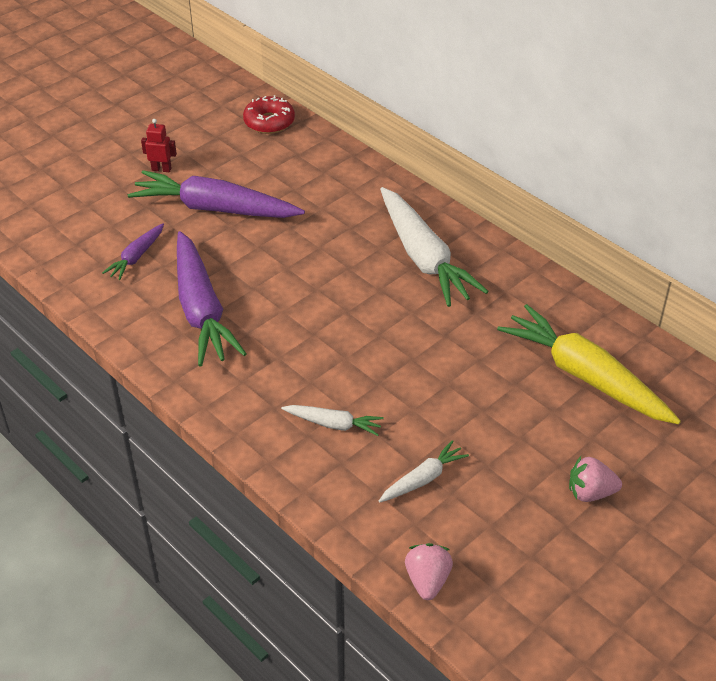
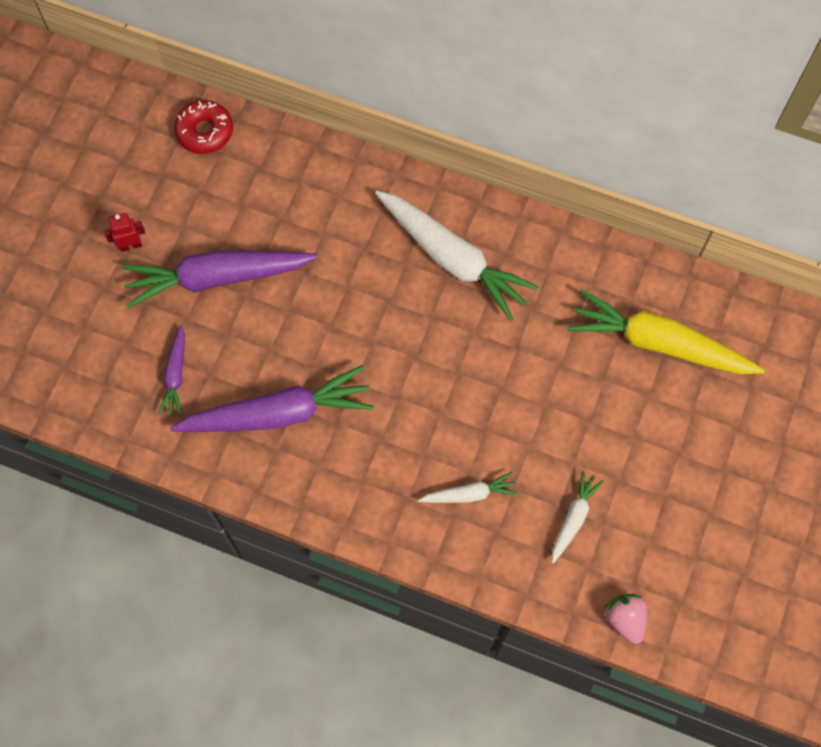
camera: 25 degrees left, 25 degrees up
purple carrot [177,231,247,366] -> purple carrot turned 60 degrees counterclockwise [170,365,374,432]
pink strawberry [569,456,622,502] -> none

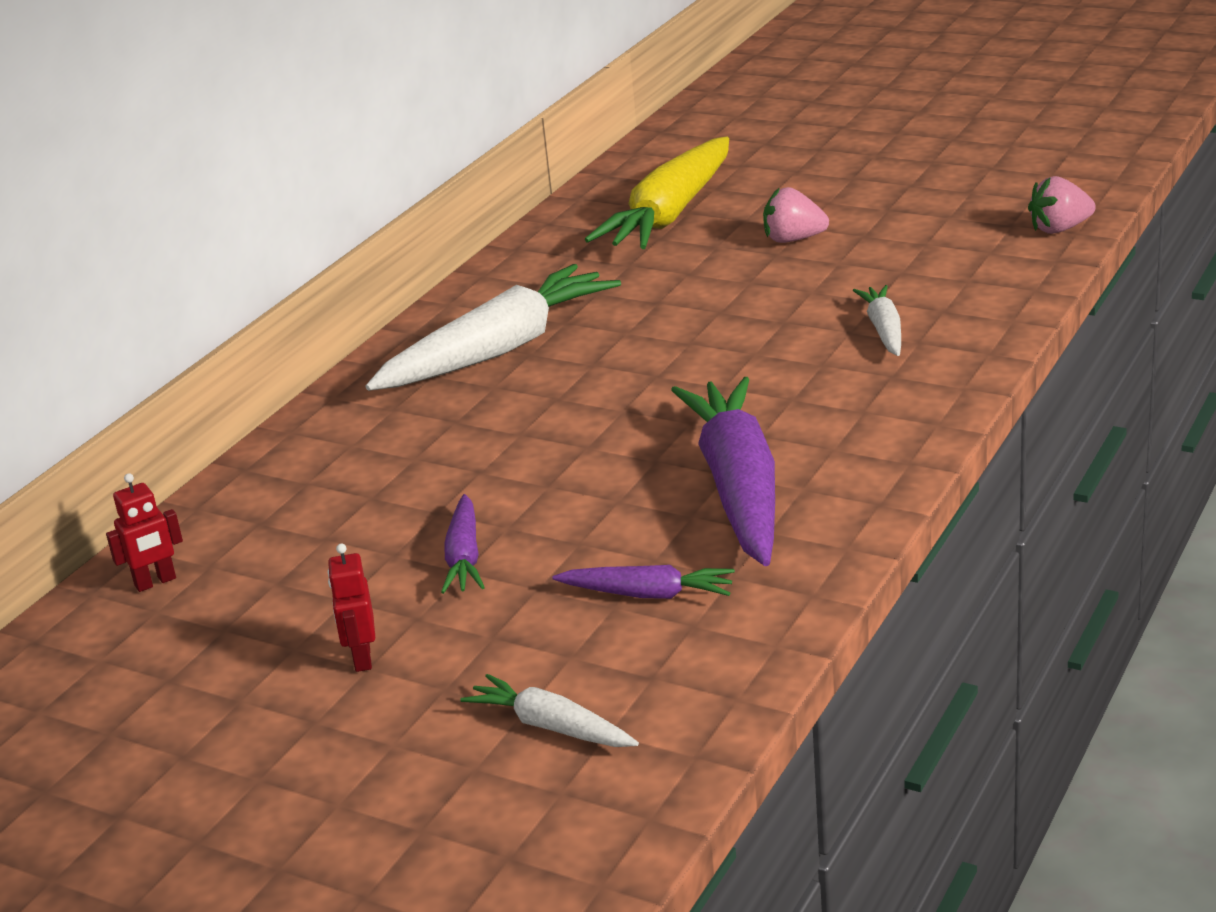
camera: 80 degrees left, 40 degrees down
purple carrot [122,251,317,308] -> purple carrot [441,494,485,594], size x0.48
red donut [174,100,233,154] -> red robot [106,473,183,592]
white carrot [552,471,604,564] -> white carrot moved to [460,674,639,747]
none -> pink strawberry [763,187,829,243]

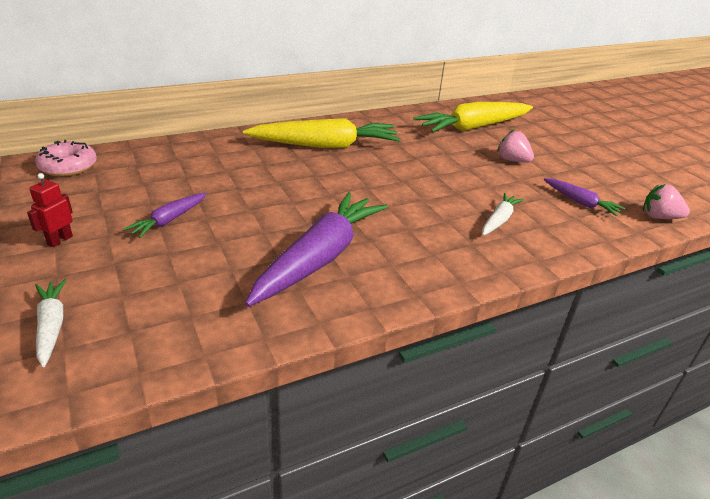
camera: 30 degrees right, 5 degrees up
red robot [106,473,183,592] -> pink donut [35,140,97,177]
white carrot [366,264,621,391] -> yellow carrot [243,118,400,148]
purple carrot [552,565,735,599] -> purple carrot moved to [543,178,625,216]

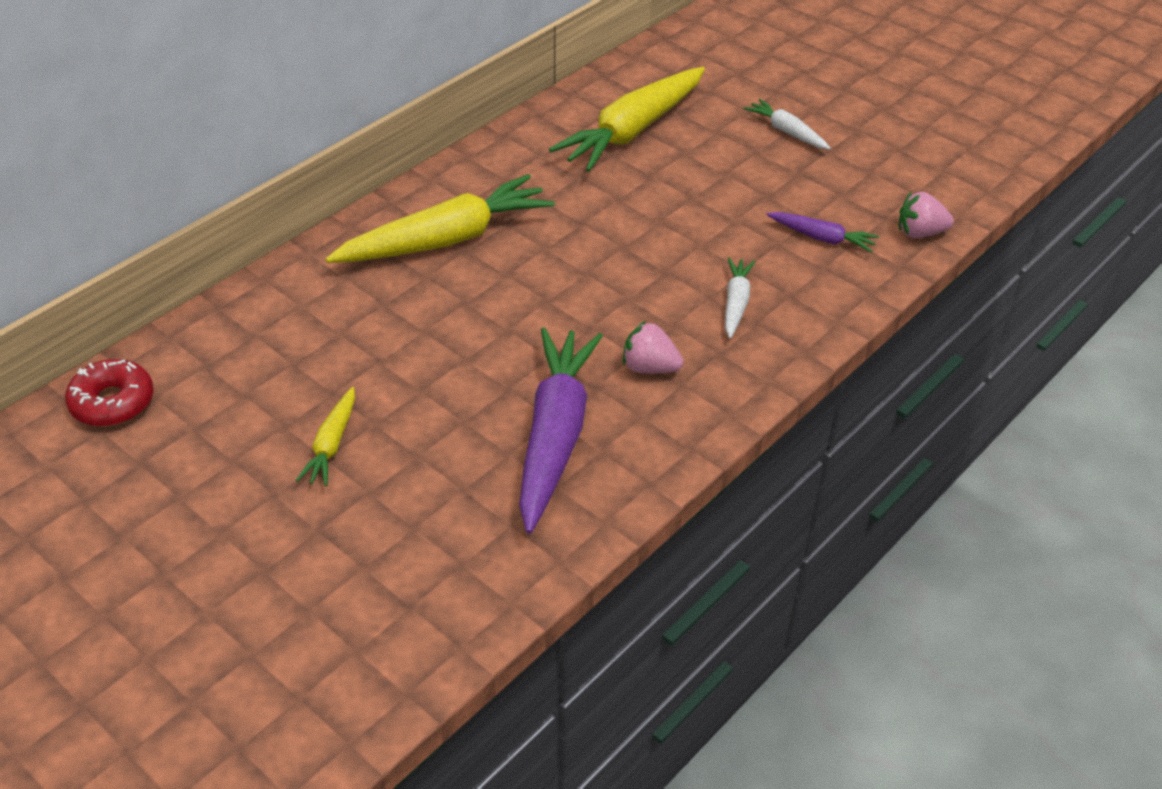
camera: 20 degrees left, 10 degrees up
red robot [27,173,73,247] -> none
pink donut [35,140,97,177] -> red donut [65,359,154,427]
white carrot [35,279,66,367] -> white carrot moved to [744,99,831,149]
purple carrot [124,193,207,238] -> yellow carrot [295,387,355,486]
pink strawberry [497,129,534,162] -> pink strawberry moved to [623,321,683,374]

